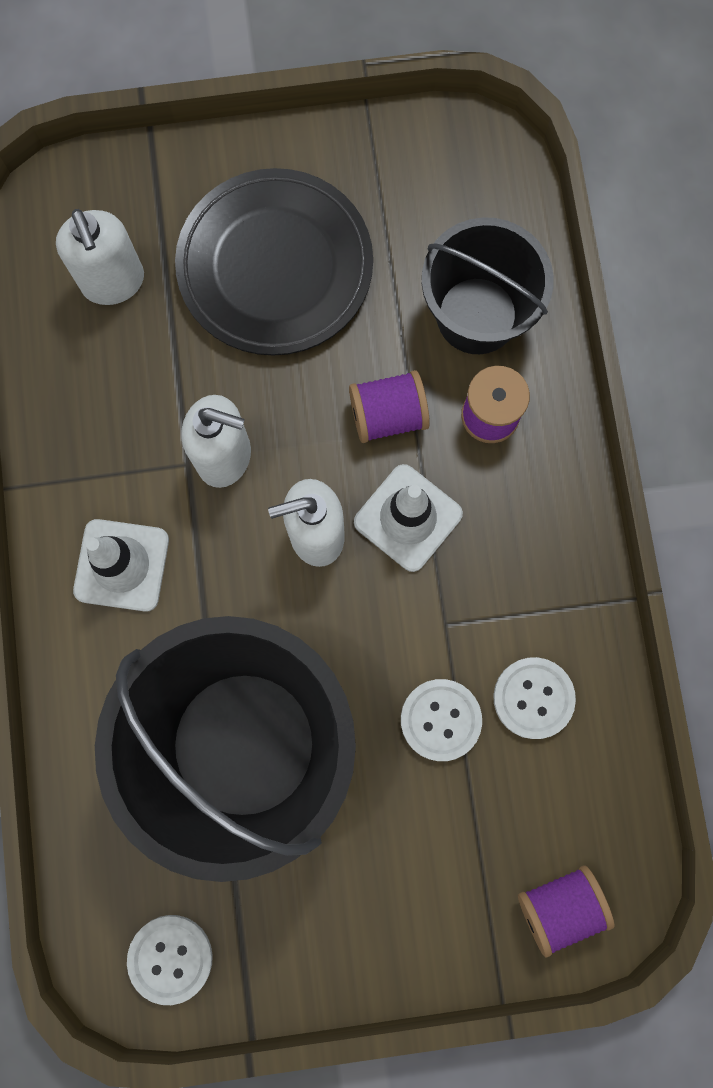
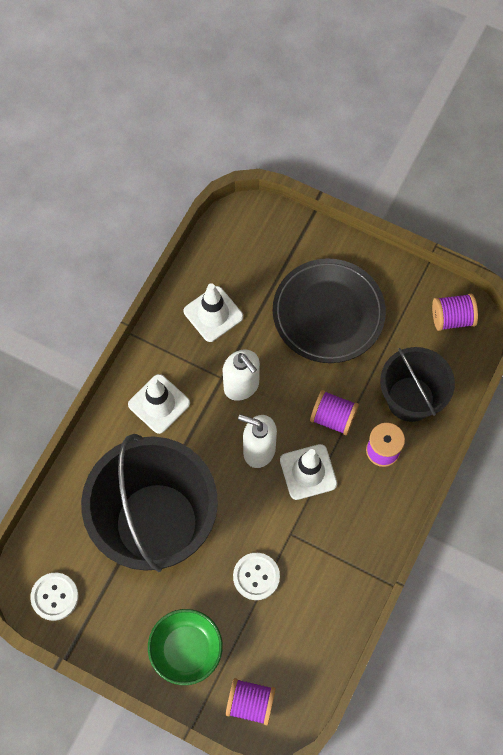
camera: 35 degrees right, 10 degrees down
white soap dispenser [56,209,144,305] -> none
white button [493,657,576,739] -> none
none -> green bowl [148,609,223,685]
none -> white traffic cone [184,283,243,342]
none -> purple spool [432,293,478,331]

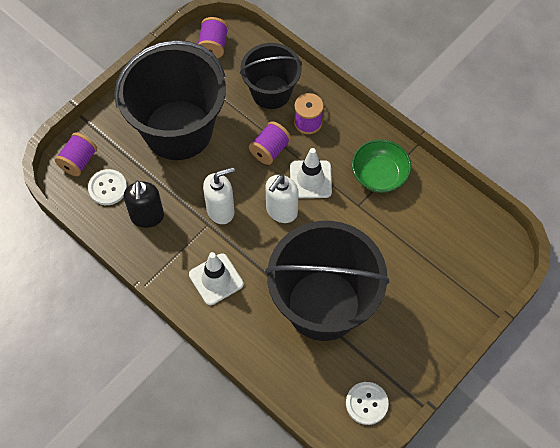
camera: 75 degrees left, 5 degrees down
green bowl [148,609,223,685] -> green bowl moved to [352,139,411,193]
white traffic cone [184,283,243,342] -> black soap dispenser [124,180,164,228]
purple spool [226,678,276,725] -> purple spool moved to [55,132,97,176]
white button [233,553,280,600] -> white button moved to [88,169,127,205]
black plate [273,258,386,363] -> black bucket [114,40,226,160]

